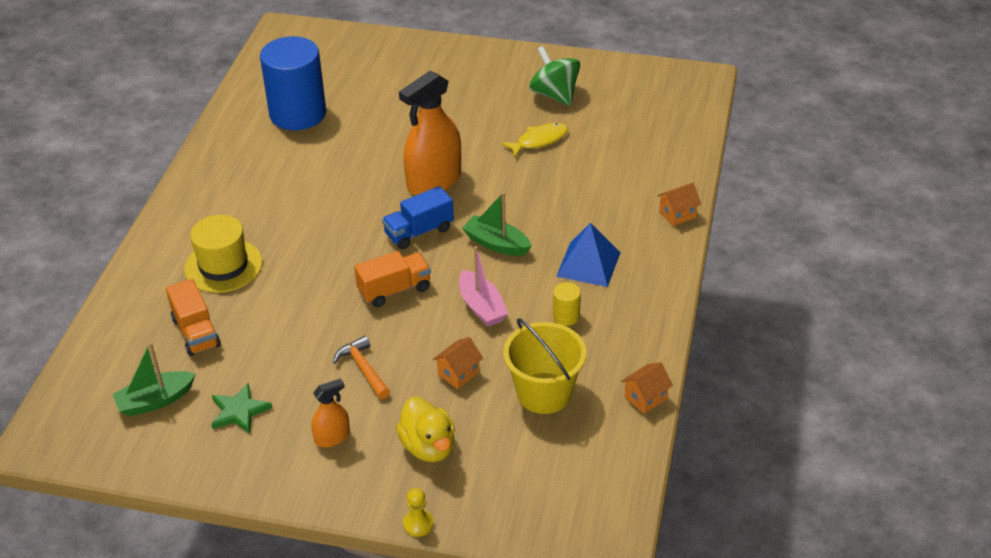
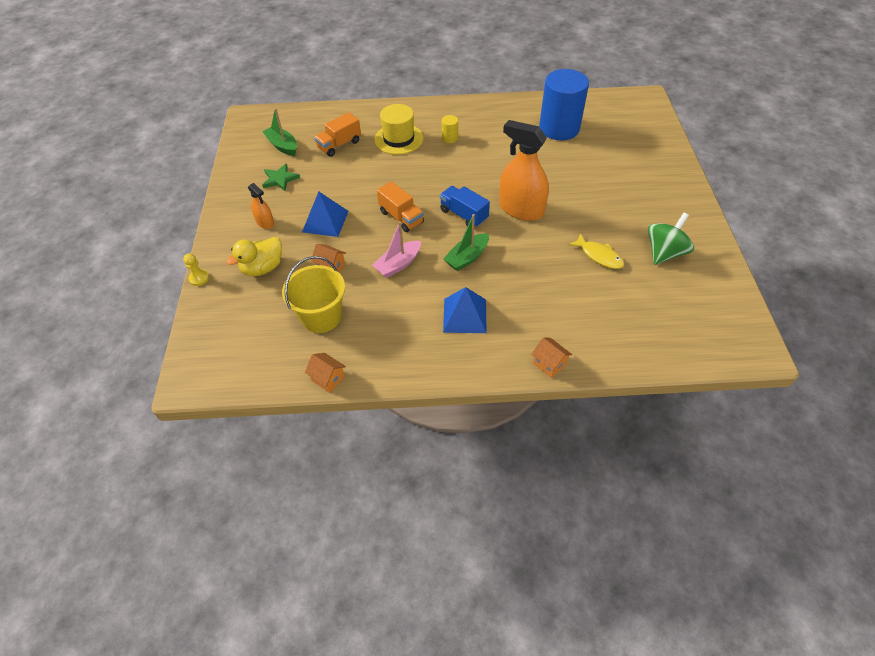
camera: 75 degrees right, 10 degrees up
orange hammer [333,336,390,399] -> blue pyramid [302,192,349,237]
green boat [462,192,532,256] -> green boat turned 150 degrees counterclockwise [443,214,489,271]
yellow cylinder [553,282,581,326] -> yellow cylinder moved to [442,115,458,143]

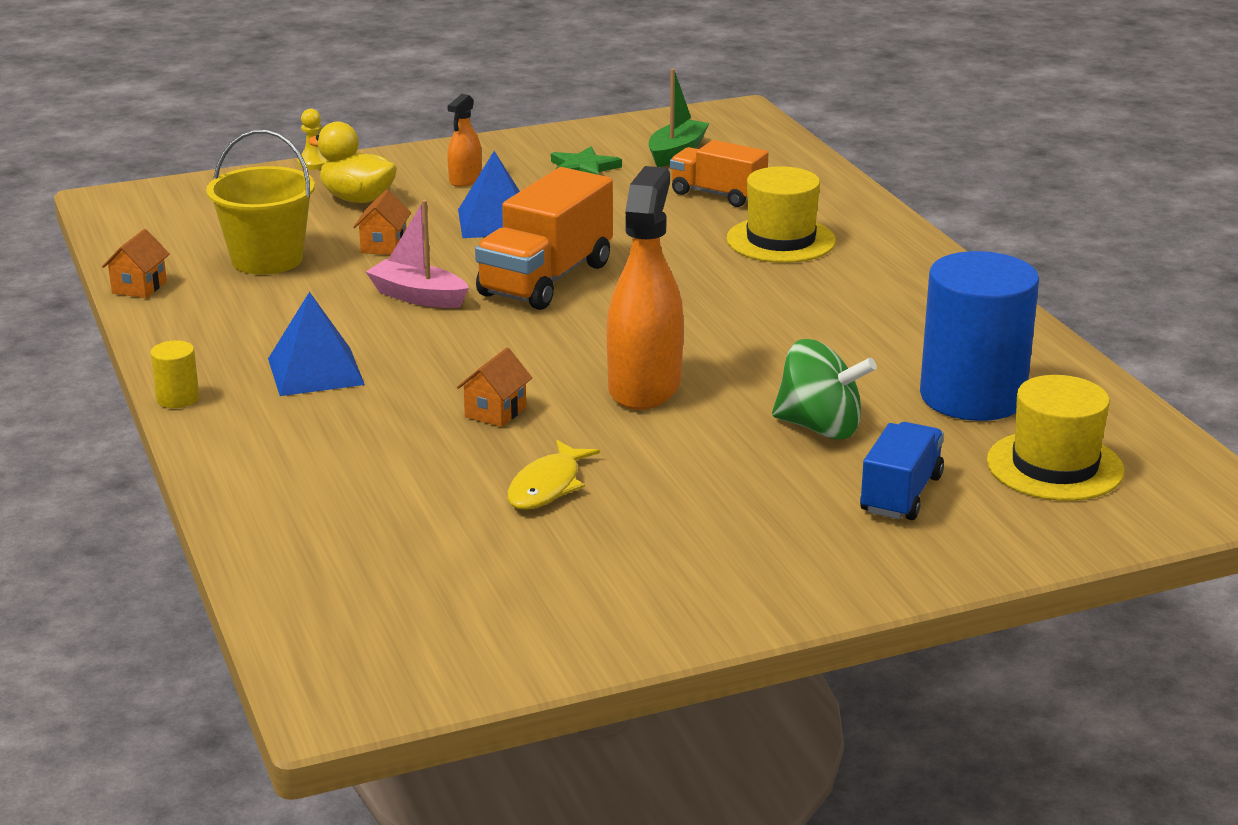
camera: 70 degrees right, 25 degrees down
orange truck [377,181,424,232] -> orange truck [475,167,613,310], size x1.60
blue truck [440,186,490,227] -> blue truck moved to [860,422,944,520]
yellow cylinder [442,115,458,143] -> yellow cylinder moved to [150,340,199,408]
green boat [443,214,489,271] -> none
orange house [531,337,572,378] -> orange house moved to [457,348,532,427]
green spinning top [648,213,694,265] -> green spinning top moved to [772,339,877,439]
none -> yellow hat [987,375,1125,501]

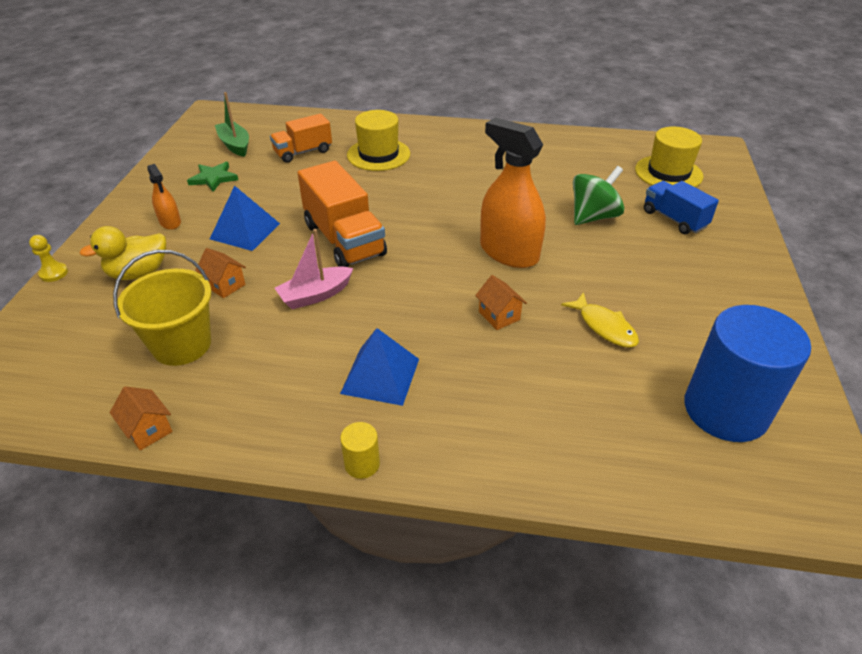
camera: 60 degrees left, 15 degrees up
blue cylinder [920,251,1039,421] -> blue cylinder moved to [684,305,811,442]

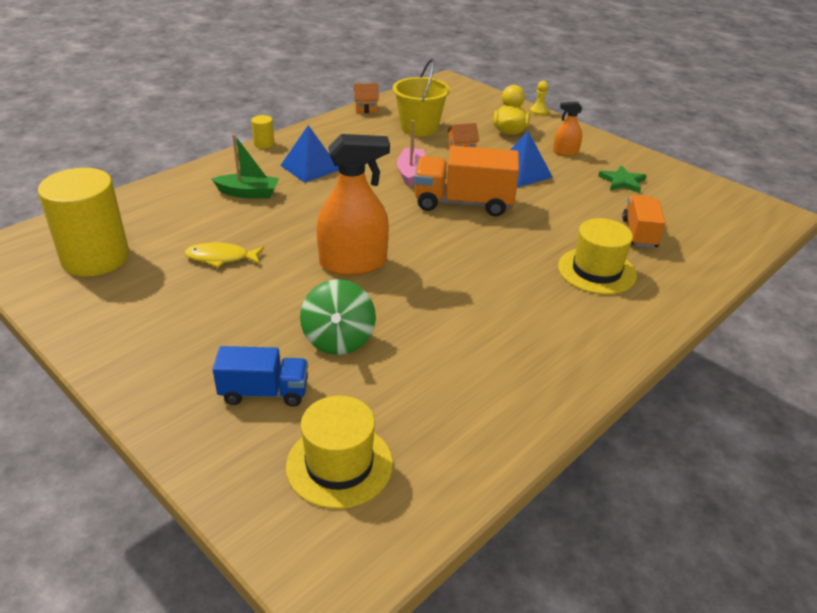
camera: 125 degrees right, 5 degrees down
green boat [215,92,249,157] -> green boat moved to [212,134,279,198]
orange house [475,275,527,330] -> none
blue cylinder [684,305,811,442] -> yellow cylinder [38,168,129,277]

